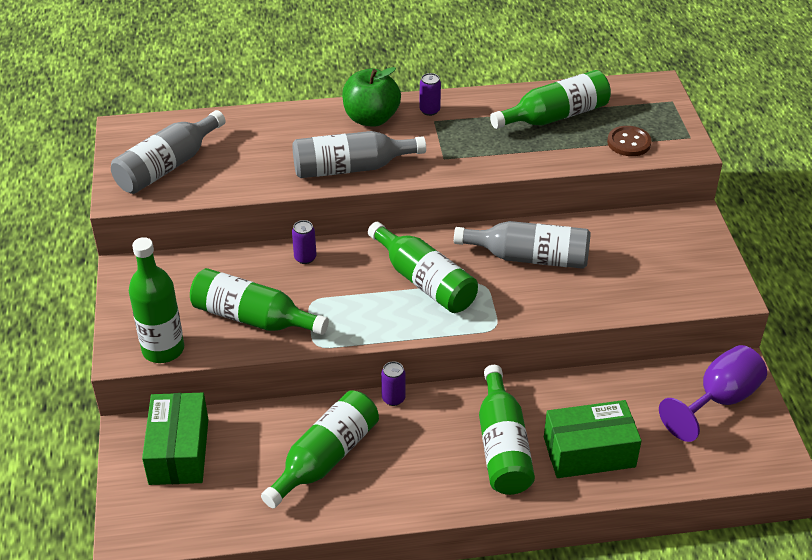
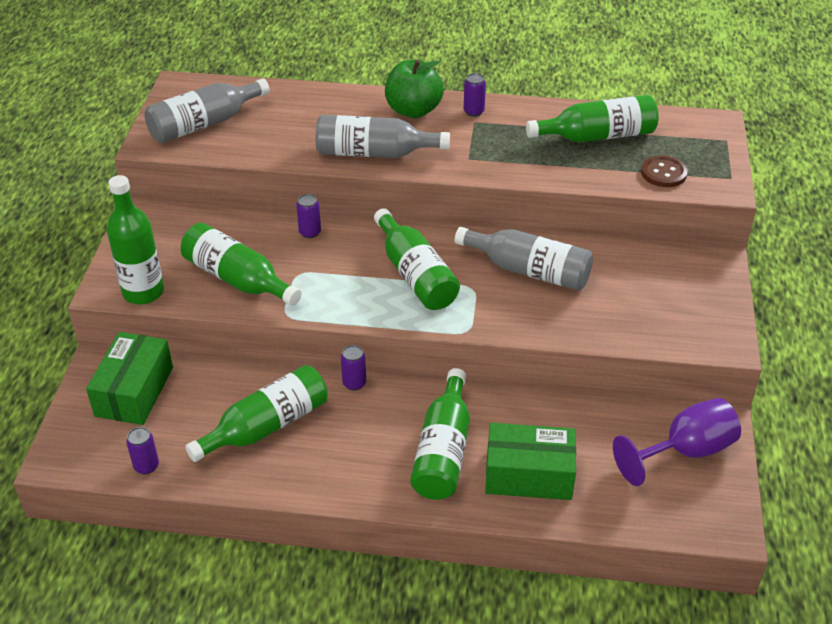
camera: 15 degrees right, 0 degrees up
none -> purple can [126,427,159,474]

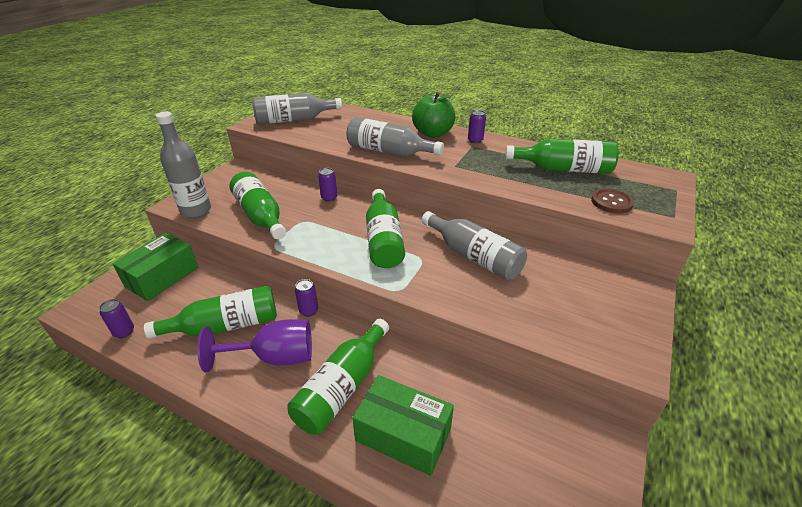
camera: 20 degrees right, 5 degrees down
green bottle [107,175,164,304] -> grey bottle [156,112,211,218]
purple goblet [613,398,741,486] -> purple goblet moved to [197,319,312,372]

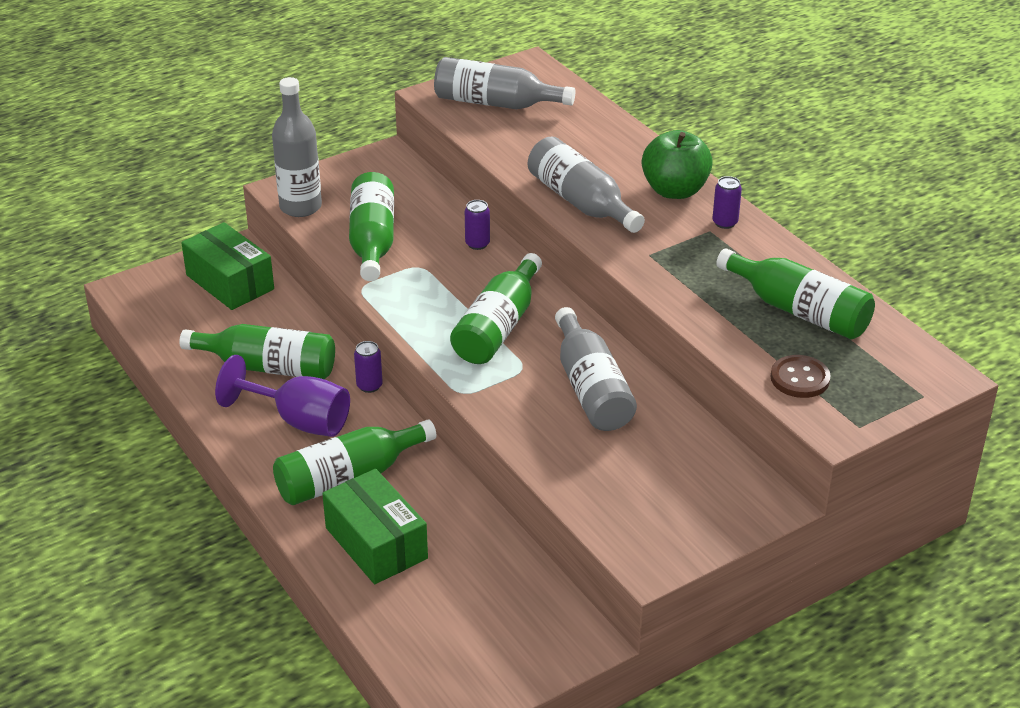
camera: 30 degrees right, 0 degrees up
purple can [99,299,134,338] -> none
green box [112,233,198,301] -> green box turned 75 degrees clockwise [181,222,274,310]

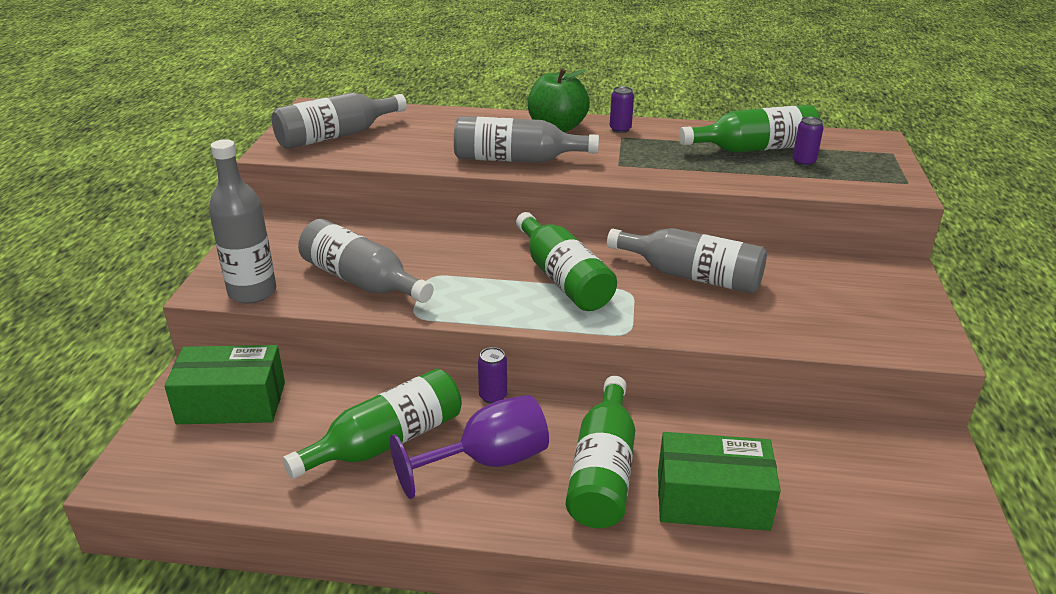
camera: 50 degrees left, 5 degrees down
green bottle [349,172,394,281] -> grey bottle [298,219,433,303]
purple can [465,200,490,250] -> purple can moved to [792,116,824,166]
brown button [770,355,831,398] -> none

